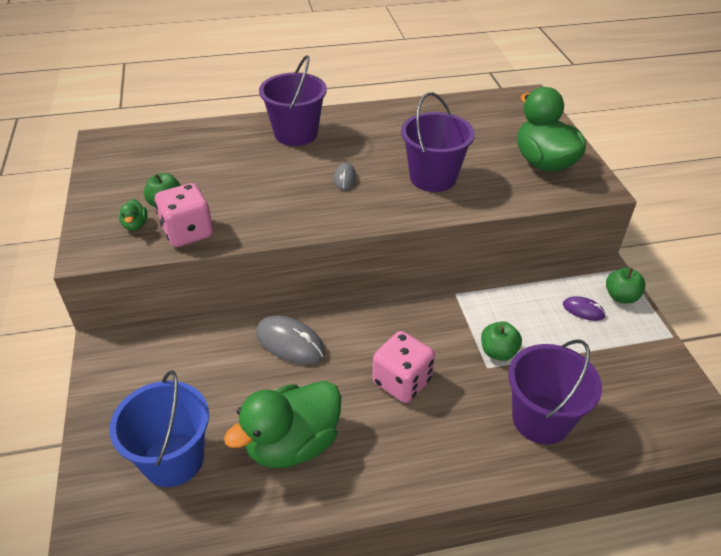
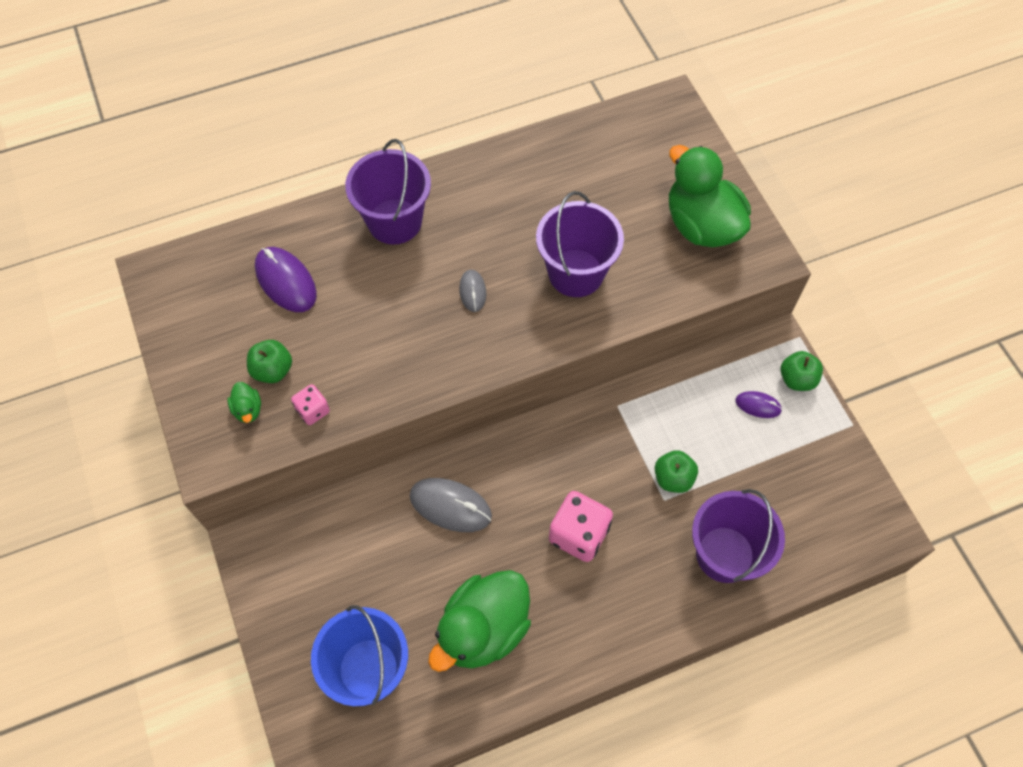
camera: 10 degrees left, 20 degrees up
pink dice [155,183,213,247] -> pink dice [291,384,330,425], size x0.54
none -> purple mouse [255,247,317,312]

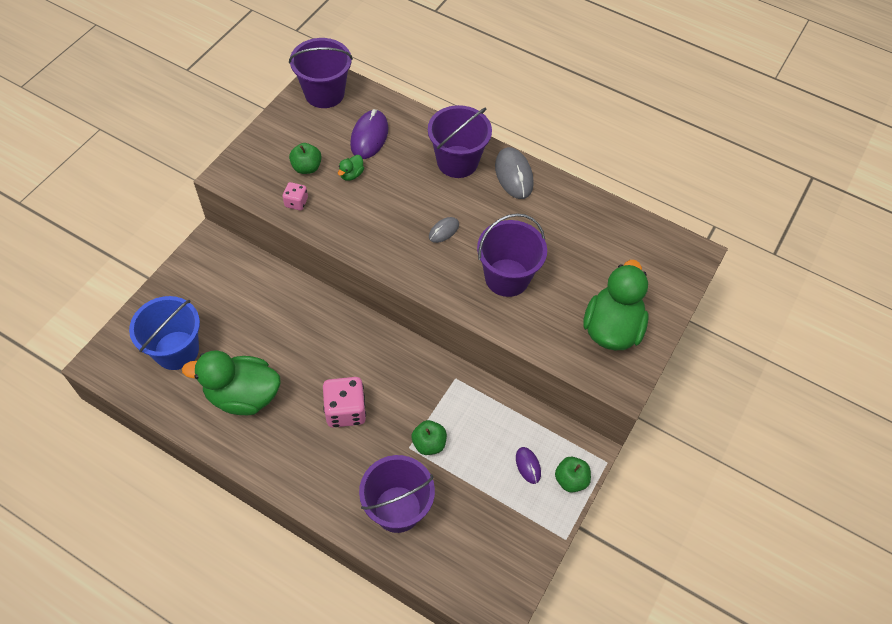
camera: 50 degrees right, 5 degrees down
green duck [228,382,261,423] -> green duck moved to [338,155,364,181]
grey mouse [410,478,492,532] -> grey mouse moved to [495,147,534,199]
none -> purple bucket [289,38,353,108]

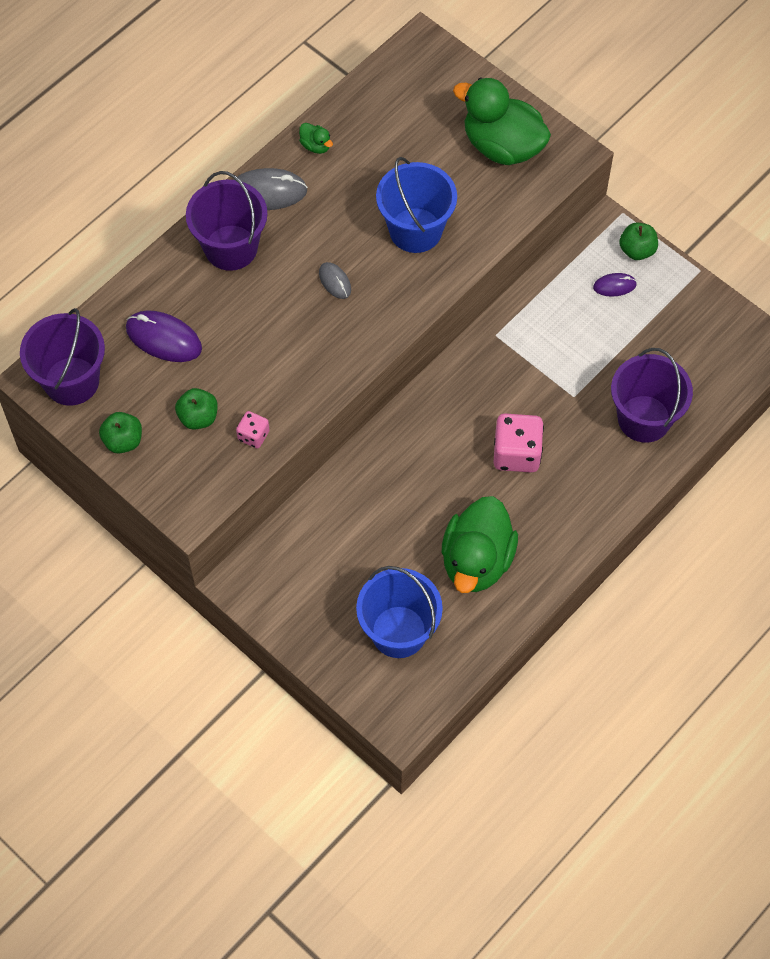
camera: 75 degrees left, 5 degrees up
green duck [338,155,364,181] -> green duck moved to [299,123,333,154]
green apple [412,420,447,455] -> green apple moved to [99,412,142,454]
purple bucket [477,213,547,297] -> blue bucket [376,157,457,253]

